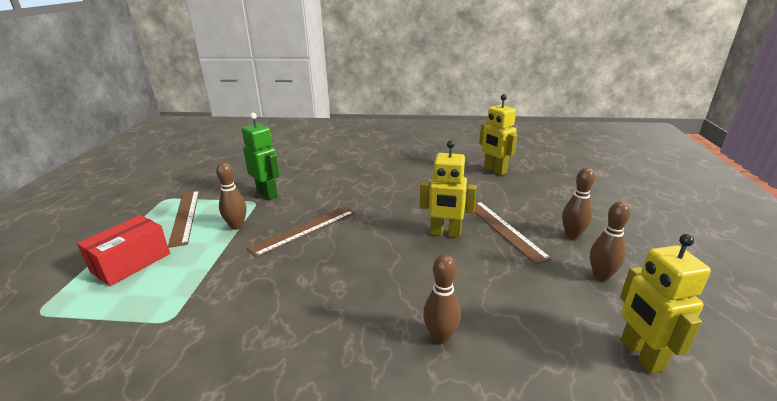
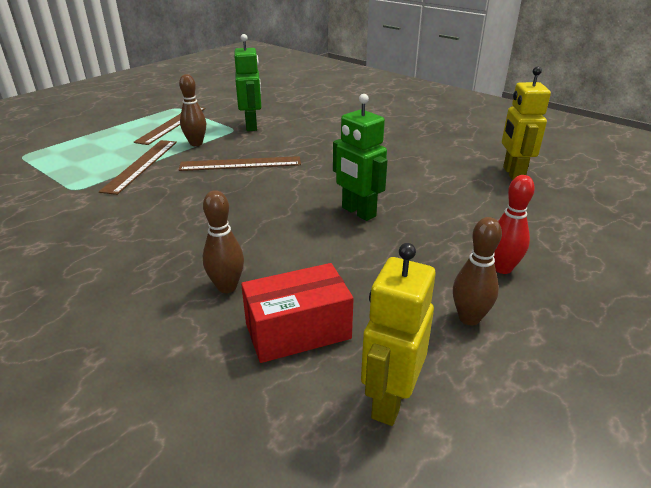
camera: 35 degrees right, 5 degrees up
red box [77,215,170,286] -> red box moved to [241,263,354,363]
yellow robot [420,140,477,238] -> green robot [333,94,388,221]
brown ruler [474,201,552,264] -> brown ruler moved to [99,140,177,195]
brown bowling pin [562,168,595,239] -> red bowling pin [494,175,535,274]

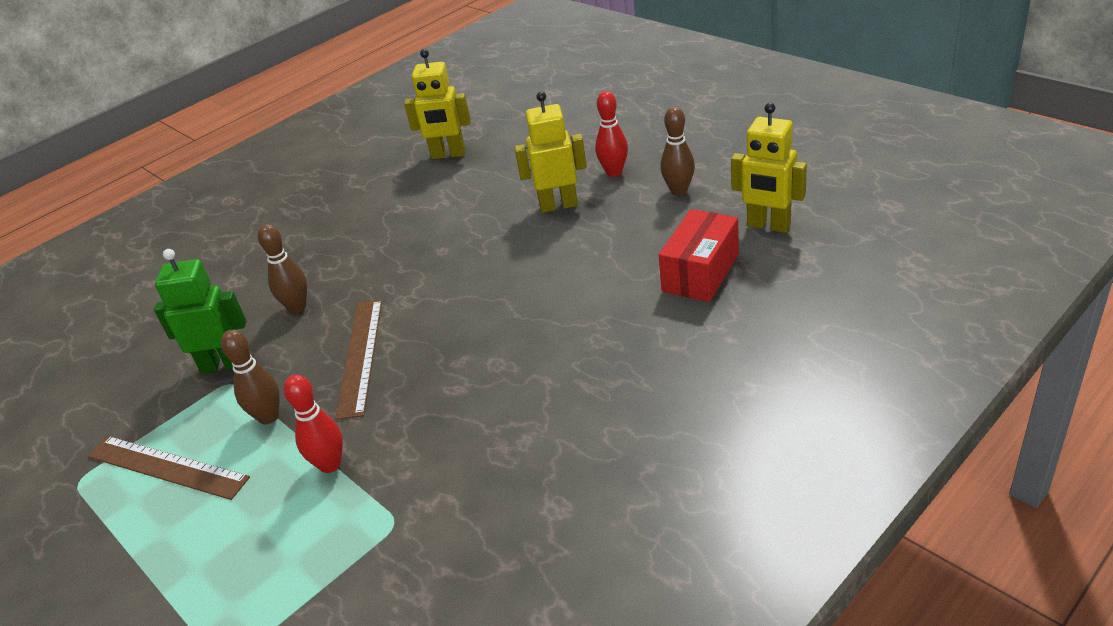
camera: 80 degrees left, 5 degrees up
brown ruler [99,140,177,195] -> red bowling pin [284,374,343,473]
brown bowling pin [203,190,244,293] -> brown bowling pin moved to [258,224,307,313]
red box [241,263,354,363] -> red box turned 45 degrees clockwise [659,209,739,302]
green robot [333,94,388,221] -> none
none -> yellow robot [514,92,587,213]

